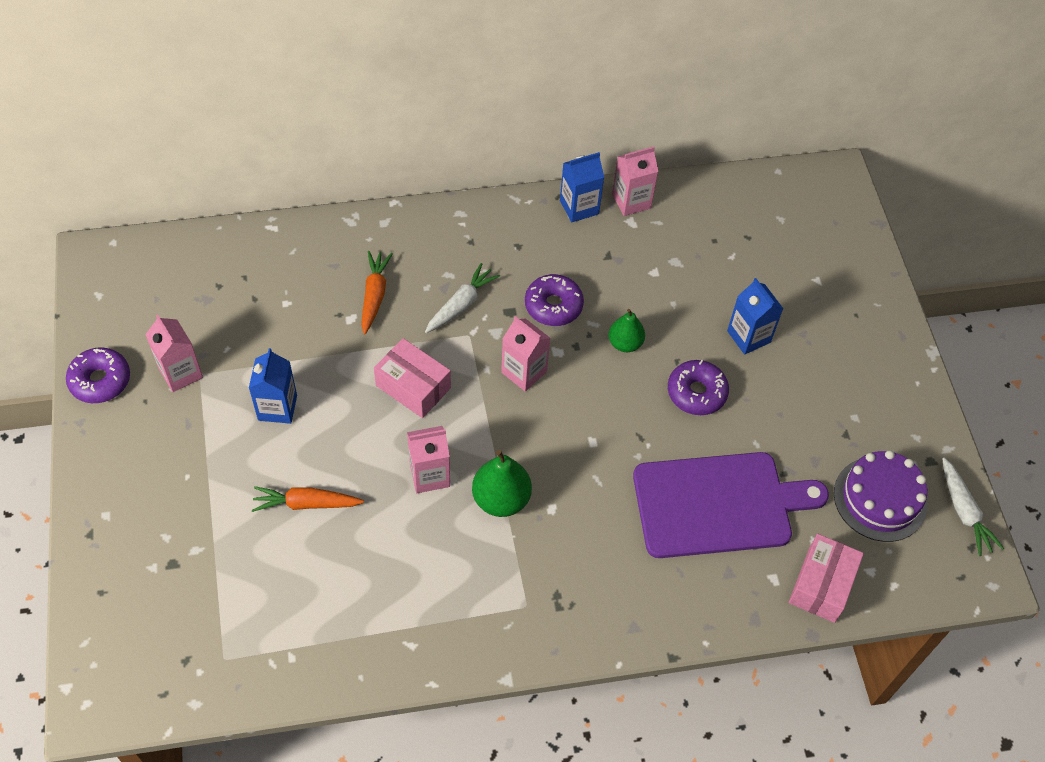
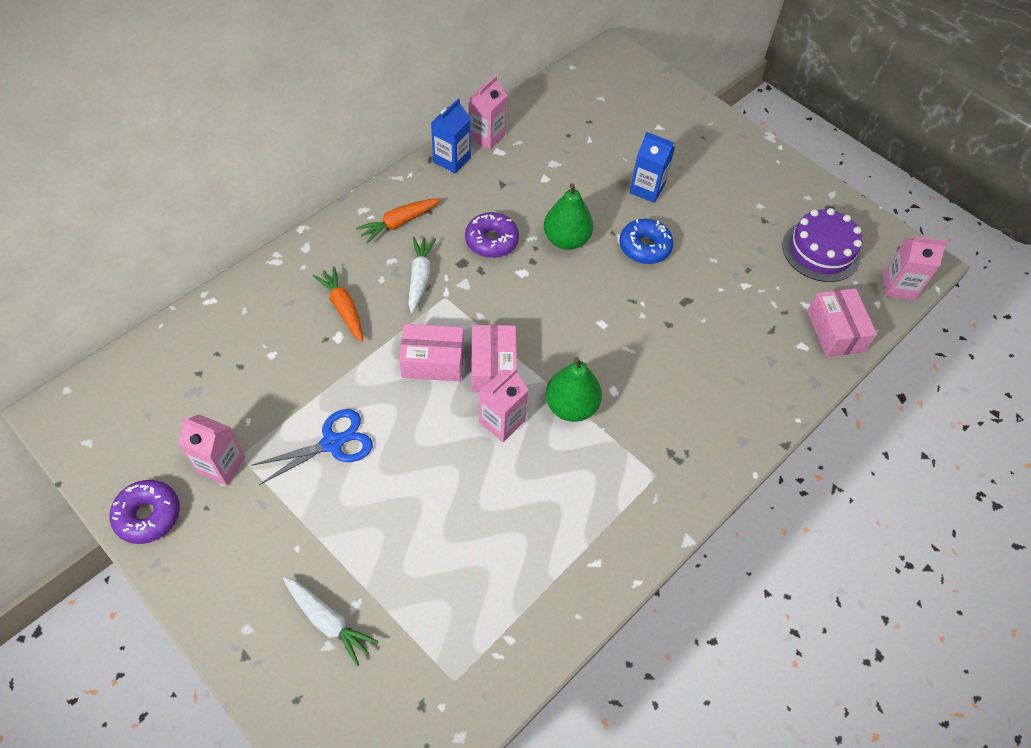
camera: 35 degrees left, 0 degrees up
blue carton [249,348,297,424] -> blue scissors [251,409,373,485]
orange carrot [252,486,364,512] -> orange carrot moved to [356,198,441,244]
pink carton [501,316,550,392] -> pink carton moved to [883,237,947,300]
green pear [609,309,645,352] -> green pear [544,183,593,250], size x1.50
purple cutting board [633,452,829,558] -> none
purple donut [668,360,729,415] -> blue donut [619,219,674,264]
white carrot [942,458,1004,556] -> white carrot moved to [283,577,379,666]
none -> pink box [471,325,517,393]

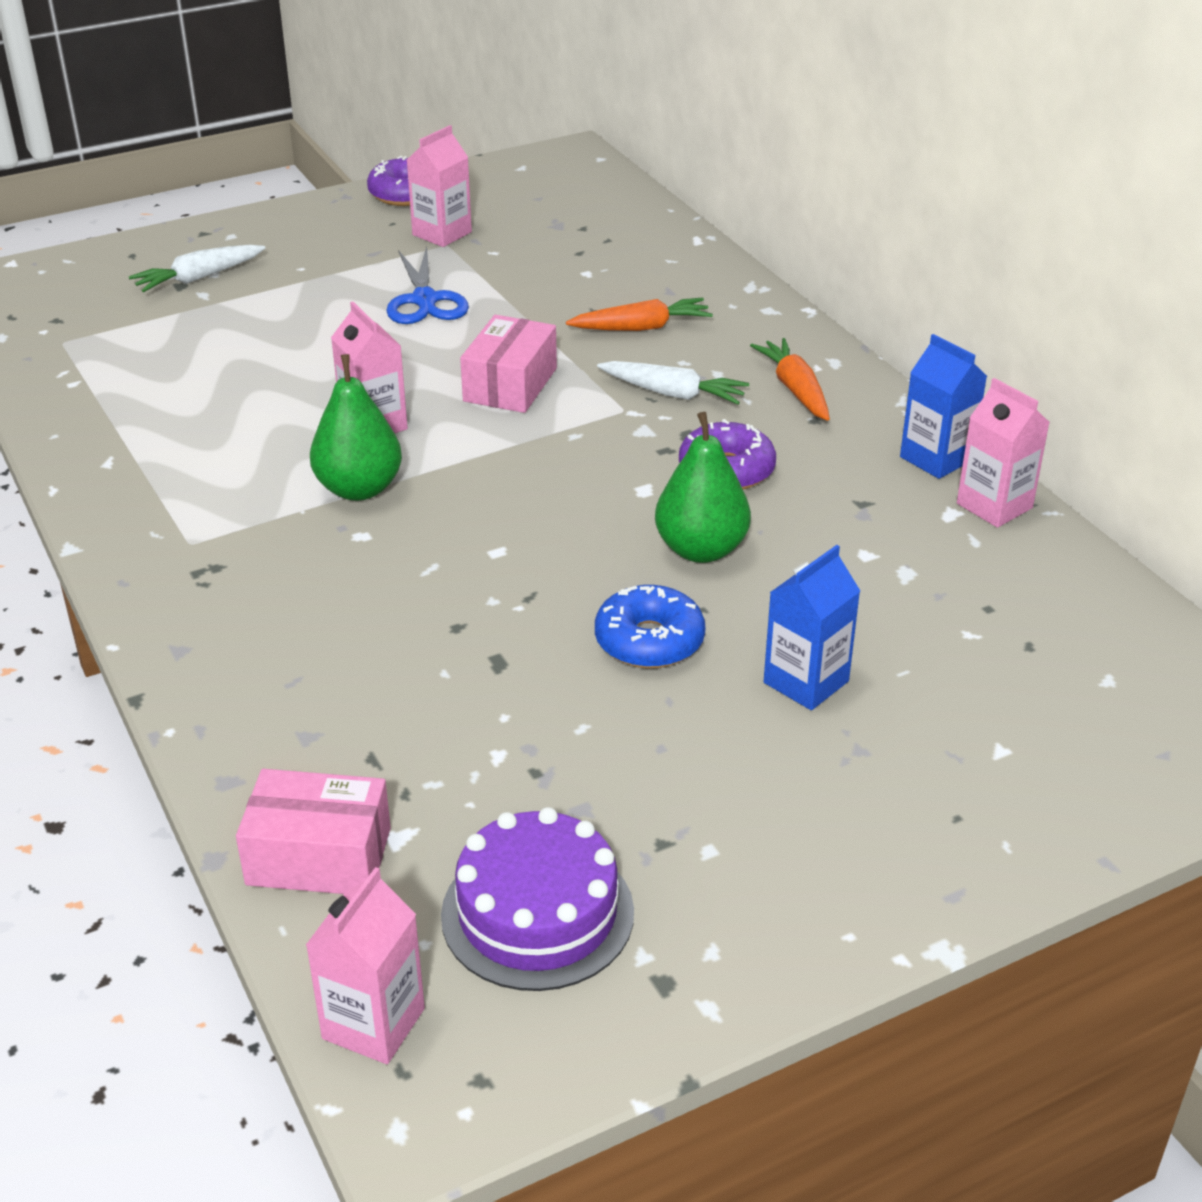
camera: 110 degrees right, 20 degrees down
pink box [471,325,517,393] -> none

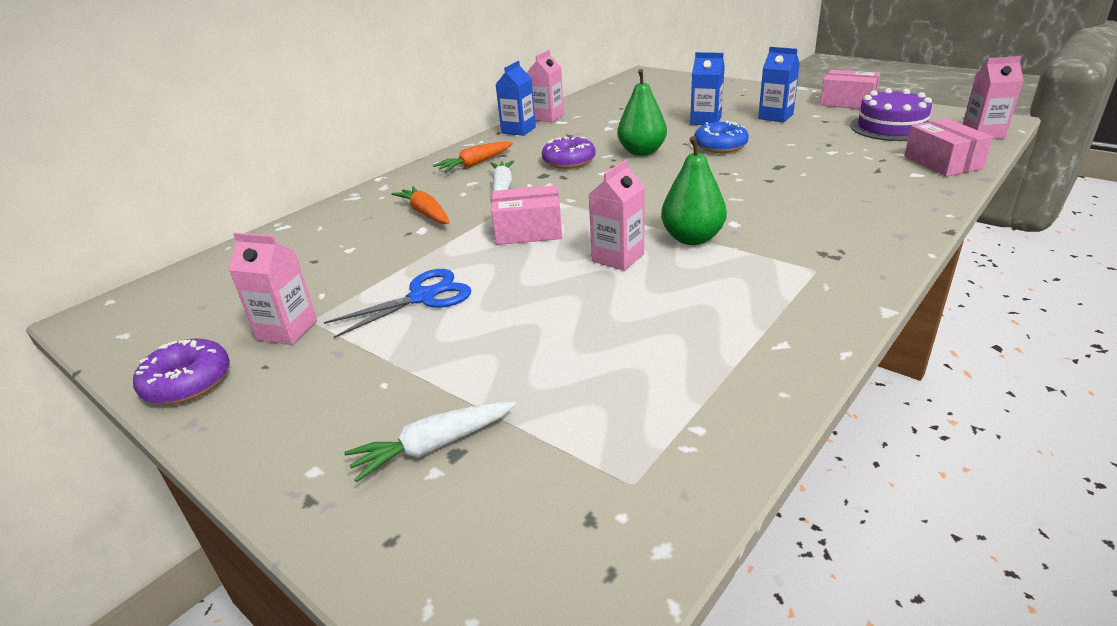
camera: 110 degrees left, 5 degrees down
white carrot [129,245,265,292] -> white carrot turned 120 degrees clockwise [344,402,516,482]
none -> blue carton [758,47,800,122]
none -> pink box [820,70,880,109]

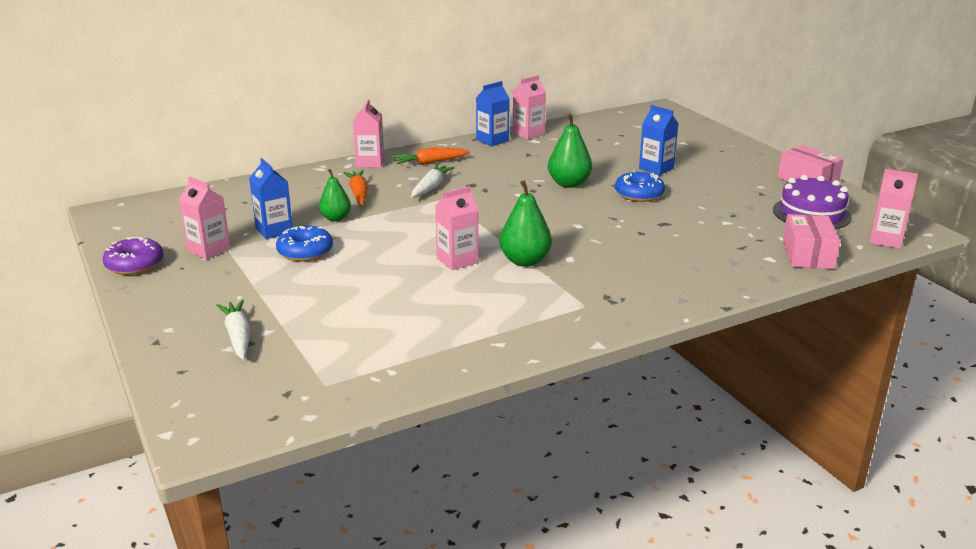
camera: 20 degrees right, 5 degrees down
blue scissors [324,269,471,338] -> blue donut [276,226,333,262]
white carrot [344,402,516,482] -> white carrot turned 75 degrees clockwise [216,300,250,359]
pink box [491,185,562,245] -> none
purple donut [542,137,596,169] -> none
blue carton [758,47,800,122] -> blue carton moved to [249,158,293,239]
none -> green pear [319,169,351,222]
none -> pink carton [353,99,384,168]

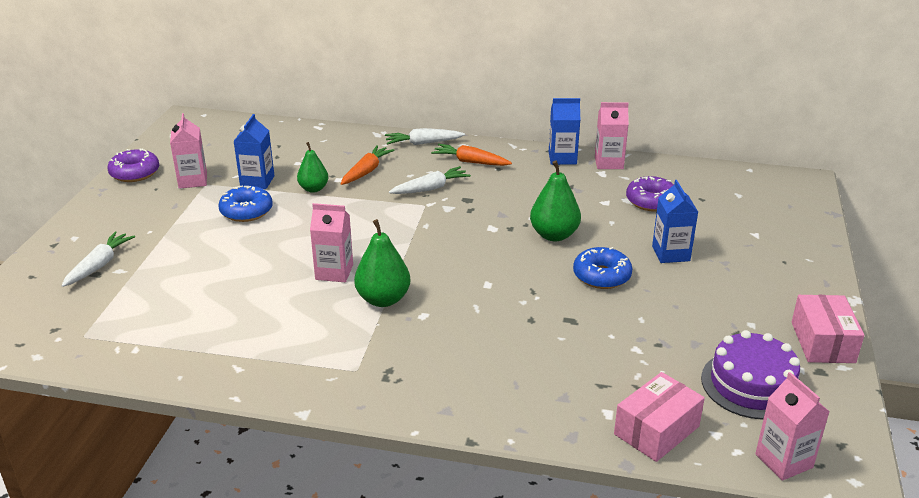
camera: 40 degrees right, 5 degrees up
pink carton [353,99,384,168] -> white carrot [385,128,465,145]
none -> purple donut [626,176,674,212]

